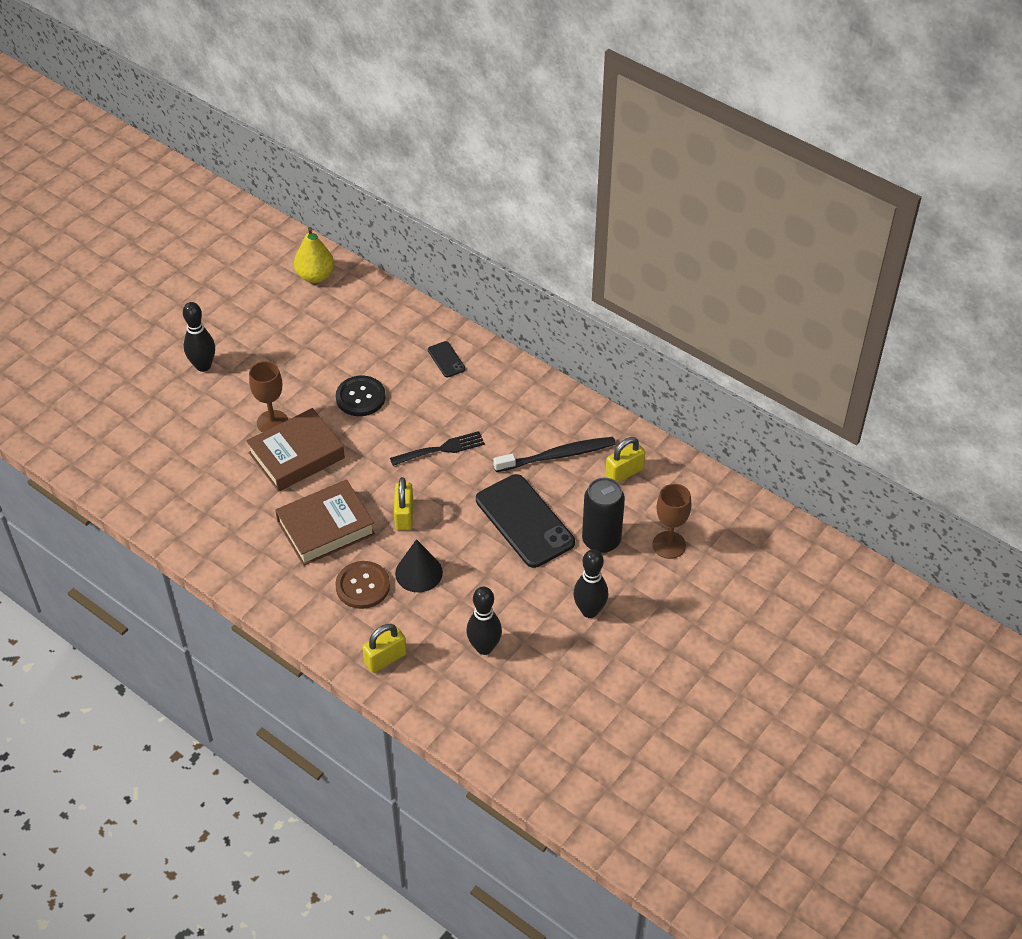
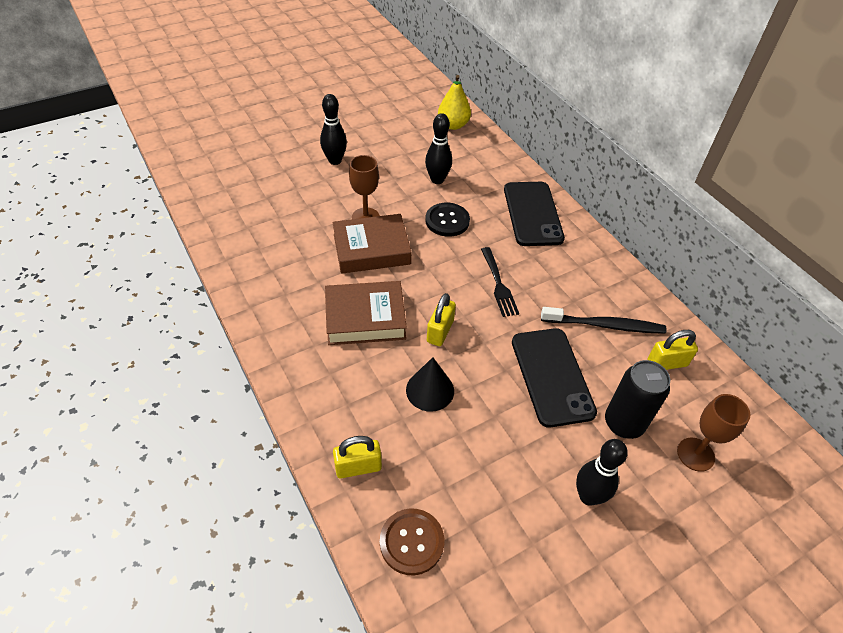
camera: 20 degrees right, 0 degrees up
brown button [335,561,390,609] -> brown button moved to [380,508,444,575]
black fork [390,431,485,466] -> black fork turned 75 degrees clockwise [481,247,519,317]
black phone [428,341,465,377] -> black phone [504,182,565,246], size x2.24
black bowling pin [466,587,502,655] -> black bowling pin moved to [425,113,452,184]

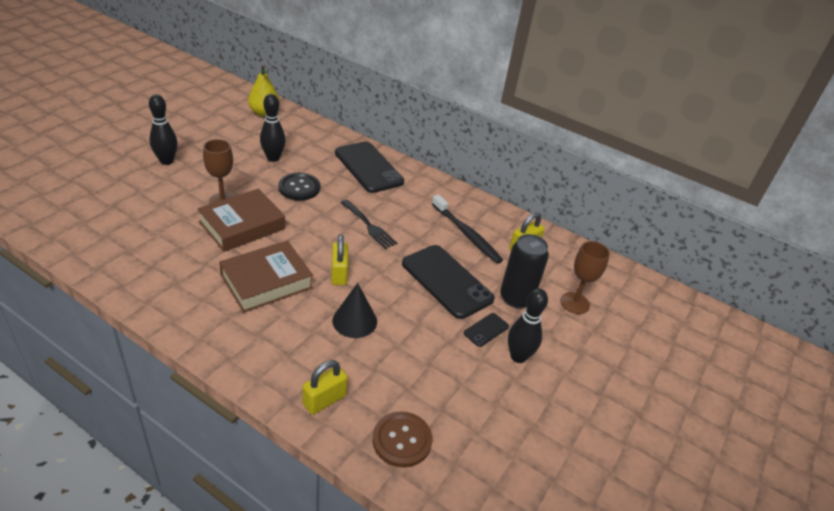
camera: 30 degrees left, 10 degrees down
black toothbrush [541,307,667,334] -> black toothbrush turned 75 degrees clockwise [432,194,503,264]
none -> black phone [464,313,509,347]

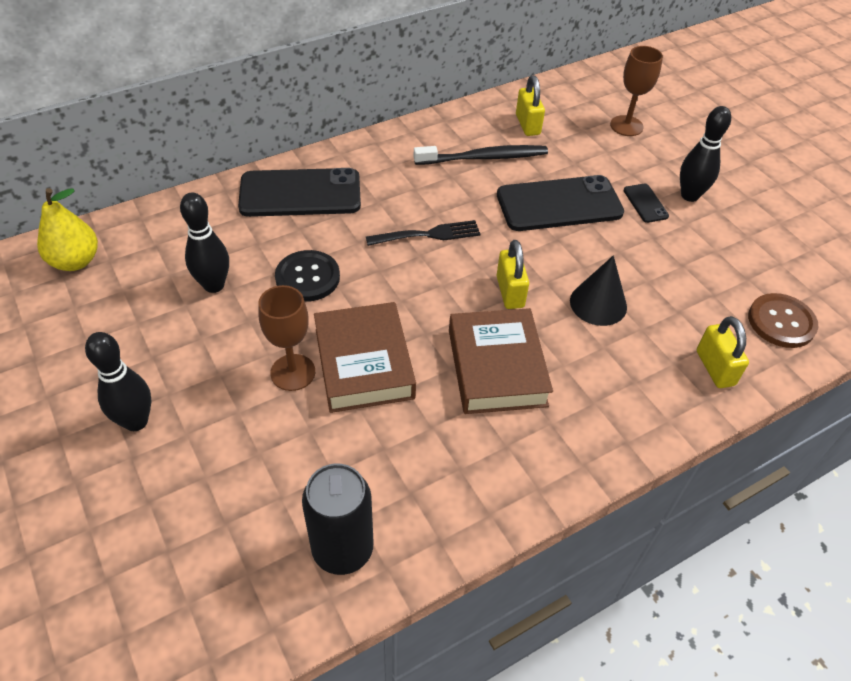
camera: 60 degrees left, 10 degrees up
yellow padlock [331,234,348,285] -> yellow padlock turned 60 degrees clockwise [496,240,529,309]
black can [500,234,549,308] -> black can moved to [302,464,374,575]

